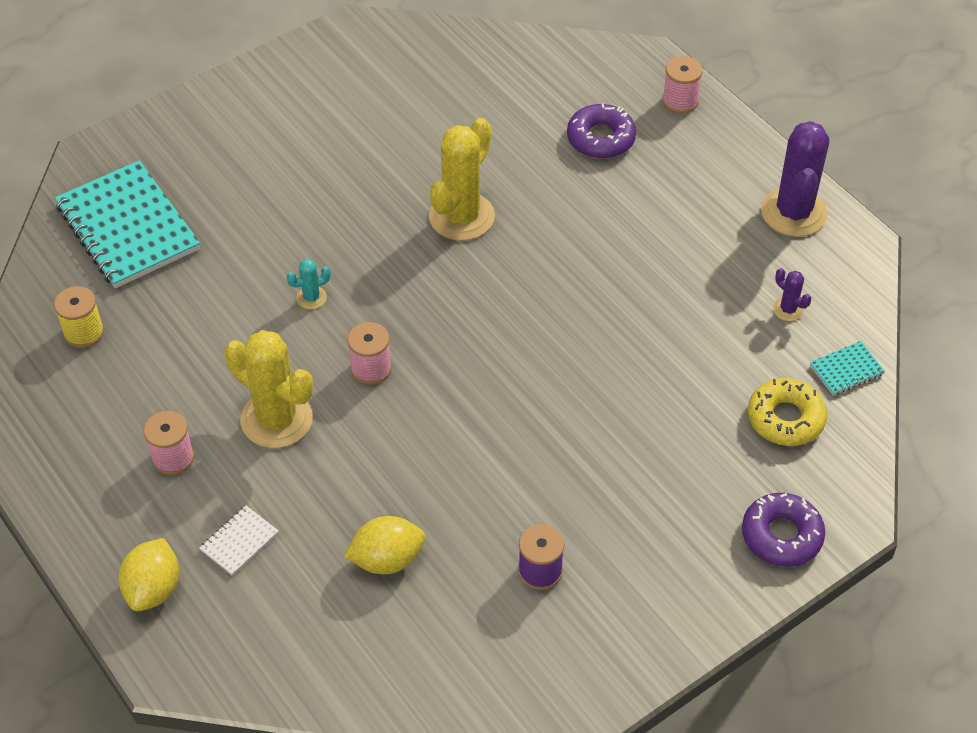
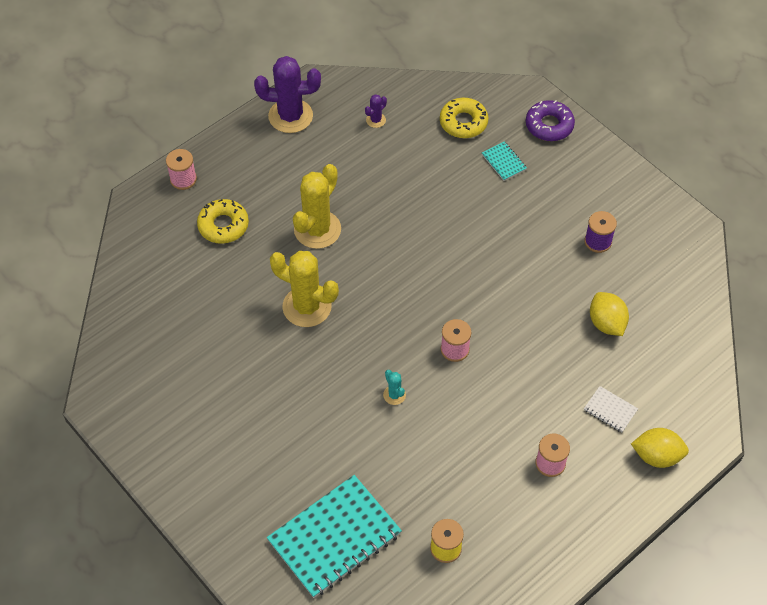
camera: 95 degrees left, 5 degrees up
yellow cactus [224,330,313,448] -> yellow cactus moved to [293,164,341,249]
purple donut [567,103,636,159] -> yellow donut [197,199,249,244]
turquoise notebook [810,341,885,396] -> turquoise notebook moved to [482,141,527,181]

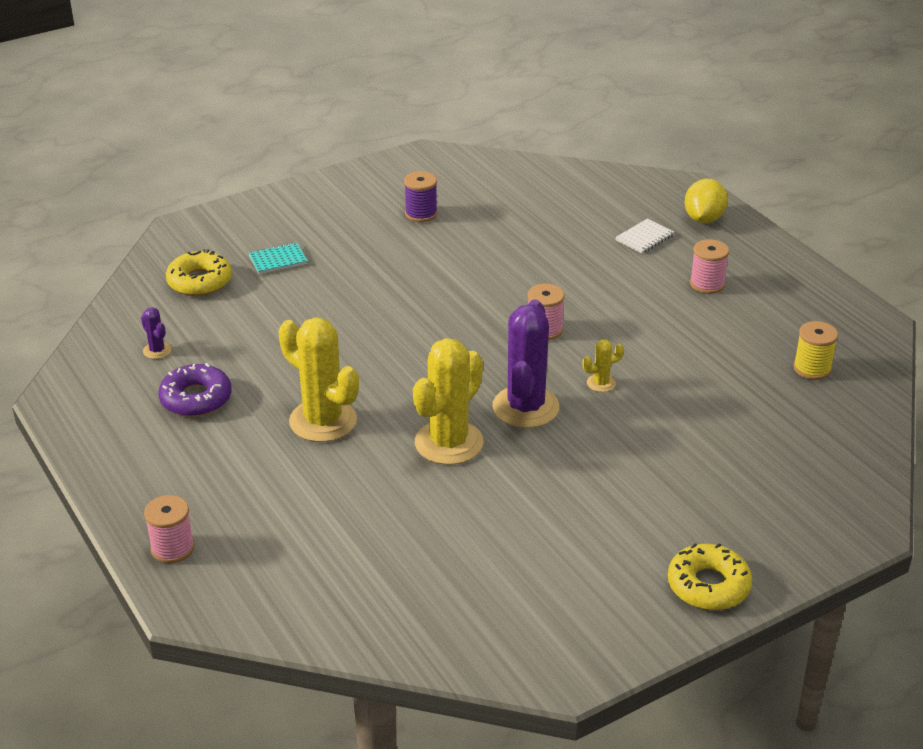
camera: 80 degrees left, 20 degrees down
yellow donut [197,199,249,244] -> yellow donut moved to [668,543,752,610]
purple cactus [254,56,321,133] -> purple cactus moved to [492,299,559,428]
turquoise notebook [267,475,402,598] -> none
turquoise cactus [383,370,406,405] -> yellow cactus [583,339,624,392]
purple donut [526,100,575,141] -> purple donut moved to [158,363,232,417]
yellow lemon [590,292,629,336] -> none

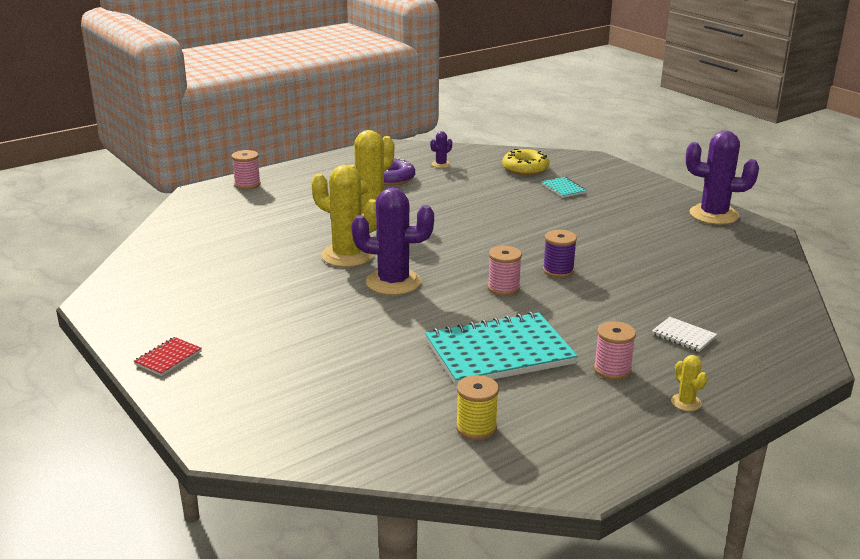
camera: 85 degrees right, 10 degrees down
purple spool [404,171,437,222] -> purple spool moved to [543,230,577,278]
yellow cactus [583,339,624,392] -> yellow cactus moved to [671,355,707,411]
yellow donut [668,543,752,610] -> red notebook [134,337,202,376]
yellow lemon [685,179,728,223] -> none
none -> turquoise notebook [425,311,578,386]
none -> purple cactus [686,131,759,225]

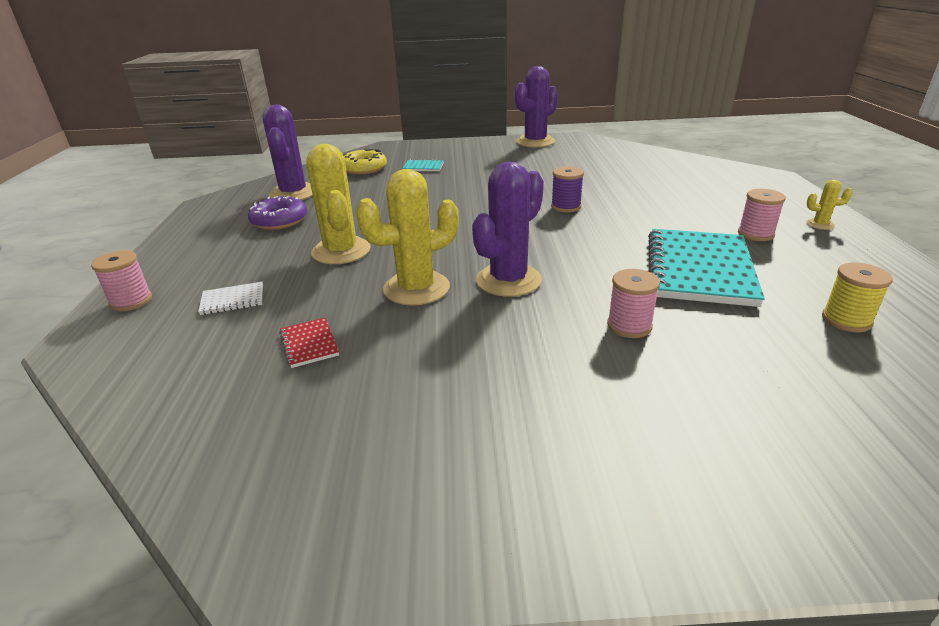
camera: 55 degrees left, 5 degrees up
red notebook [134,337,202,376] -> red notebook moved to [279,318,339,368]
purple cactus [430,131,452,168] -> purple cactus [262,105,313,200], size x2.26
pink spool [488,246,522,296] -> pink spool moved to [607,269,660,338]
white notebook [652,317,717,352] -> white notebook moved to [198,282,263,315]

